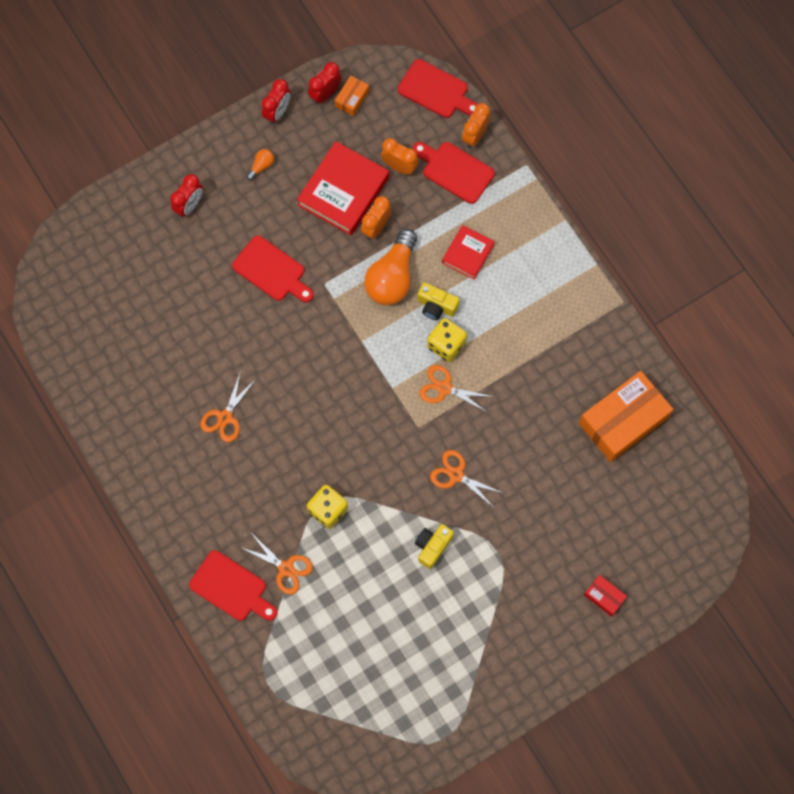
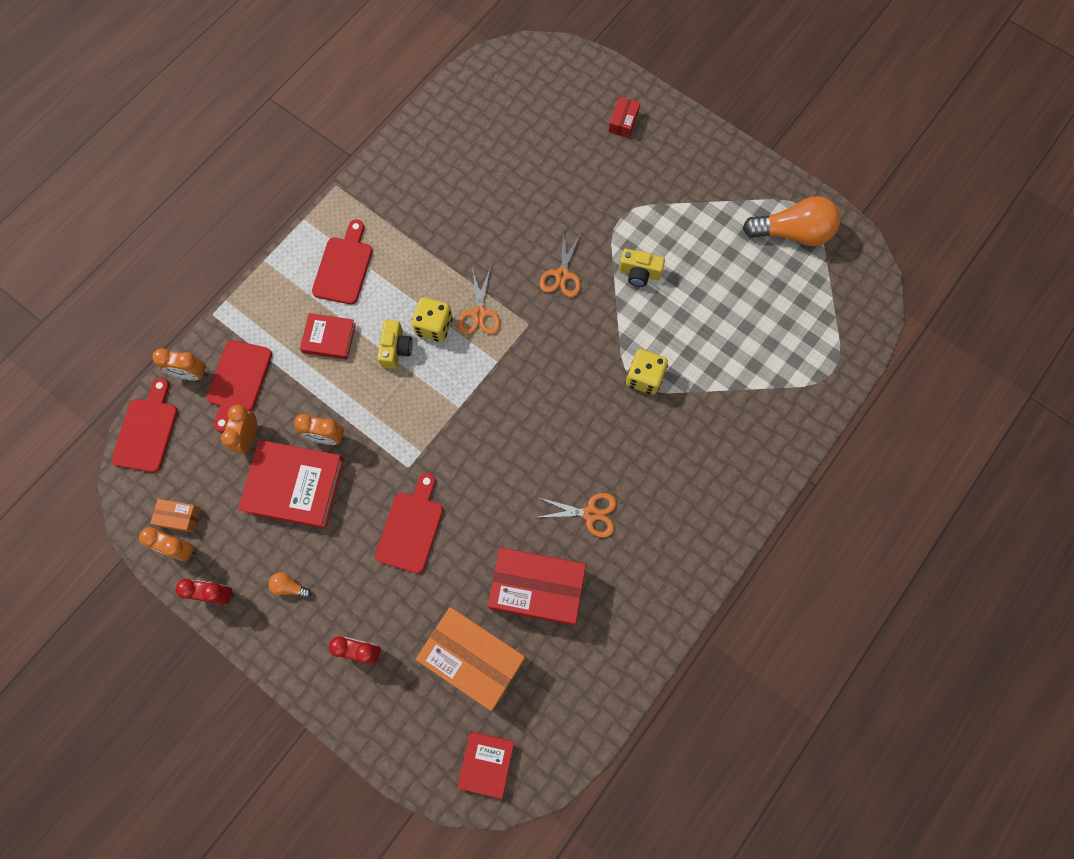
camera: 110 degrees left, 0 degrees up
red cutting board [189,550,277,621] -> red cutting board moved to [312,220,373,305]
orange scissors [240,534,313,594] -> none
red clock [308,62,342,105] -> orange clock [139,527,196,561]
orange light bulb [364,229,417,305] -> orange light bulb moved to [743,196,840,246]
orange box [579,371,674,462] -> orange box moved to [416,607,525,711]
none -> red book [457,731,514,799]
none -> red box [488,547,586,625]

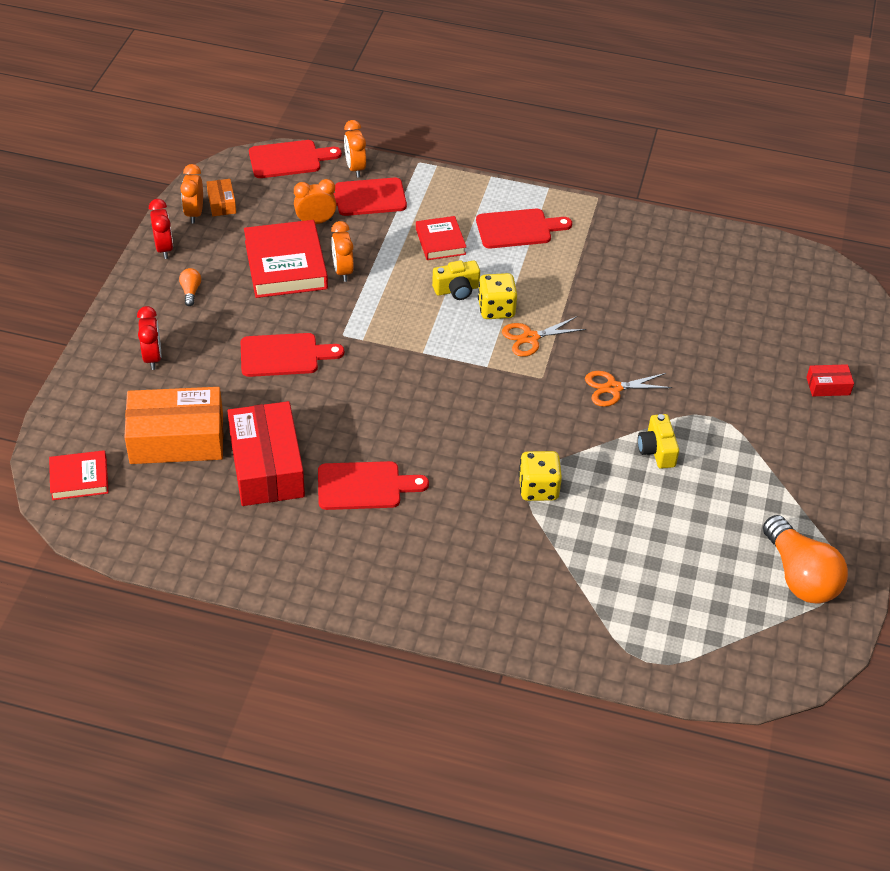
camera: 65 degrees right, 25 degrees down
orange box [416,607,525,711] -> orange box turned 75 degrees clockwise [124,387,223,464]
orange scissors [537,493,617,538] -> red cutting board [318,461,429,510]

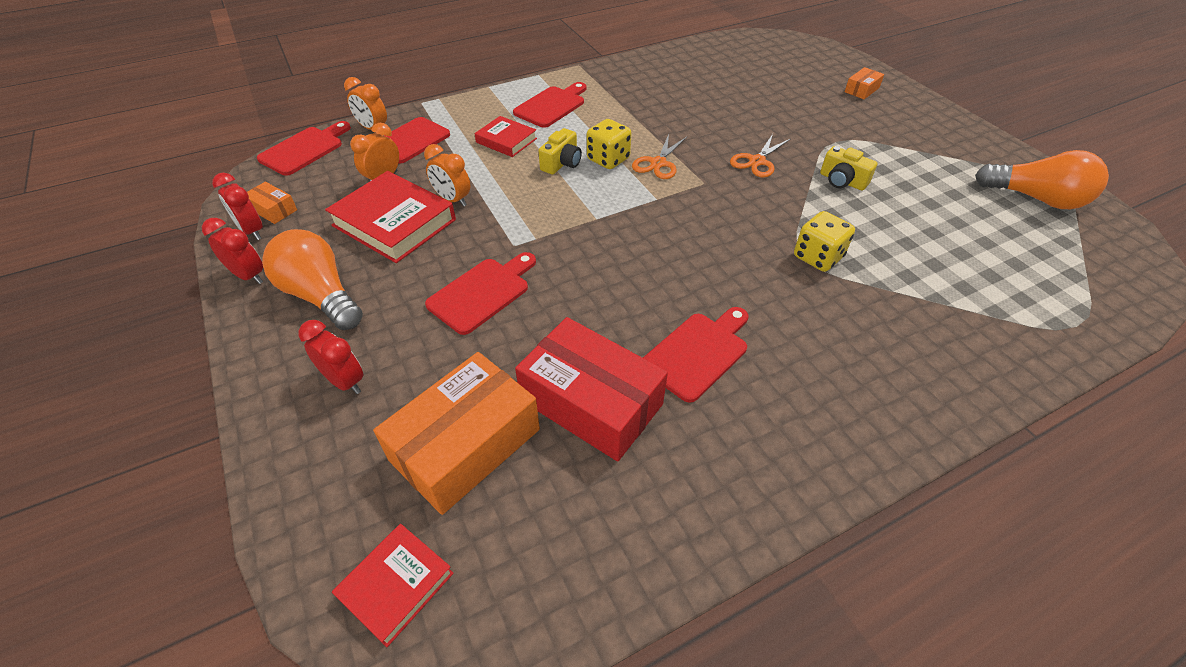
camera: 40 degrees left, 0 degrees up
orange light bulb [179,268,201,306] -> orange light bulb [262,229,363,330], size x2.39
orange clock [180,164,203,224] -> red clock [212,173,263,240]
red box [806,364,854,396] -> orange box [845,67,884,99]

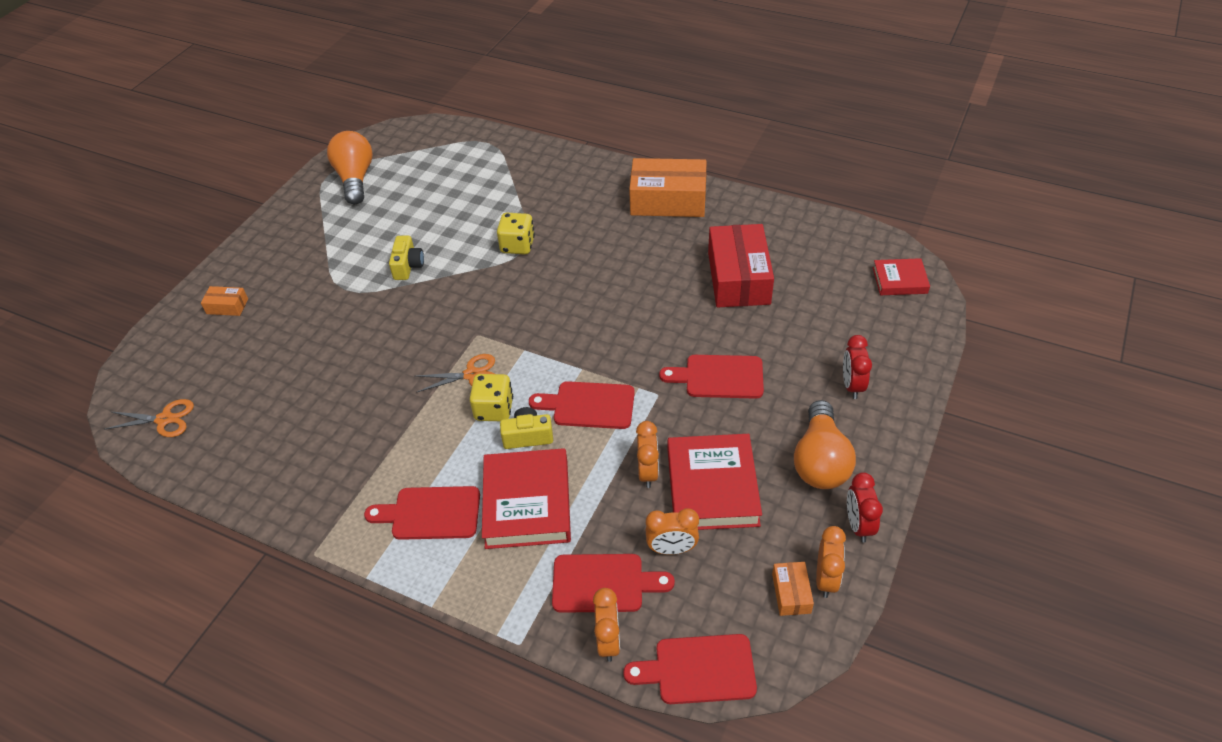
camera: 125 degrees left, 0 degrees up
red clock [212,173,263,240] -> orange clock [816,526,846,598]
orange box [373,352,540,515] -> orange box moved to [629,158,707,217]
red book [475,116,537,157] -> red book [482,448,571,549], size x1.73
red cutting board [643,307,748,403] -> red cutting board moved to [529,381,635,429]
orange scissors [730,134,790,178] -> orange scissors moved to [104,399,194,437]

